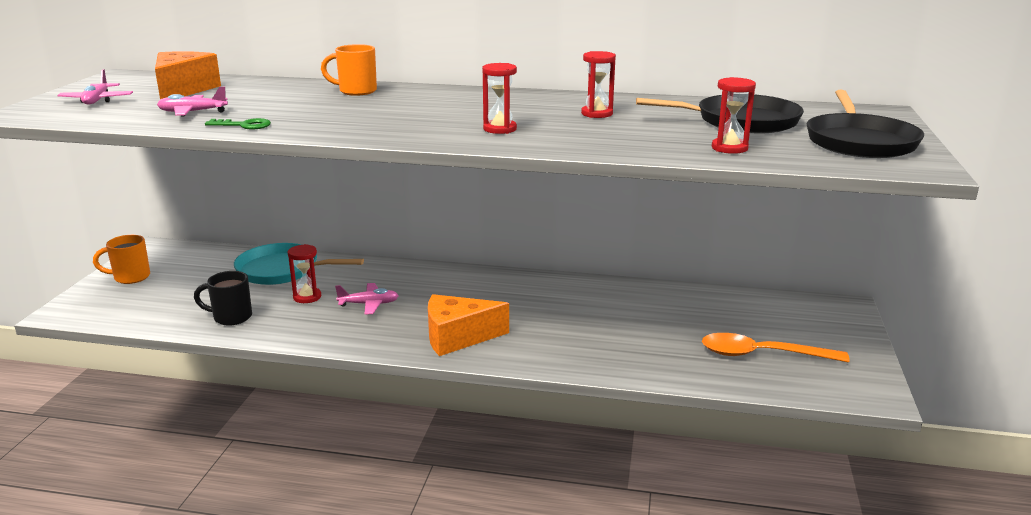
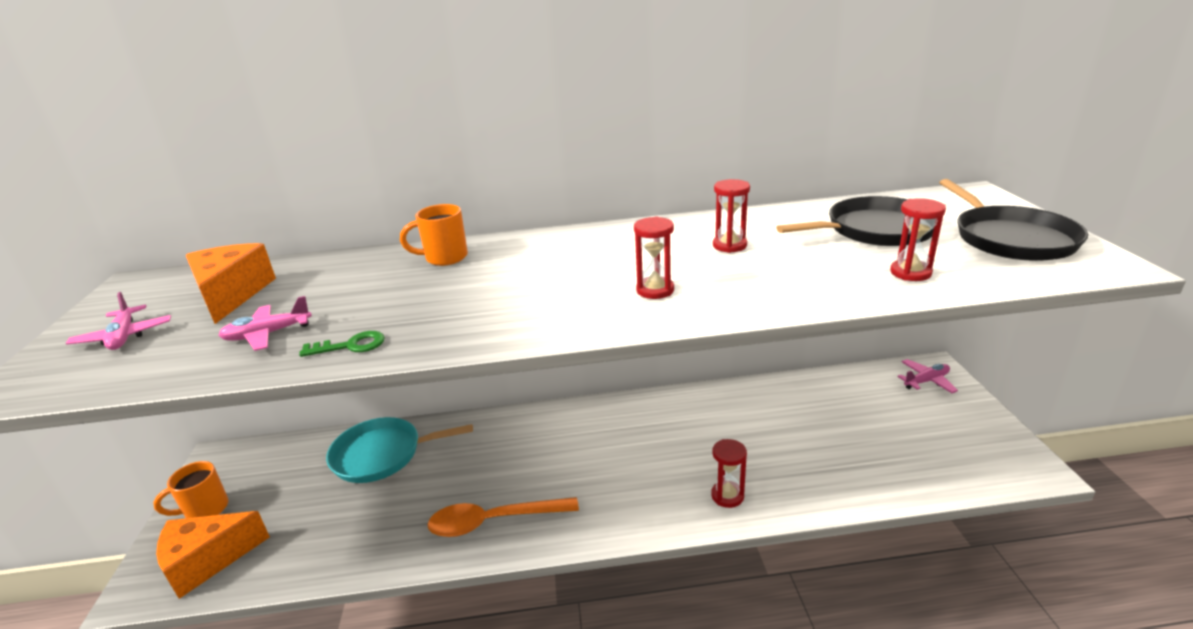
camera: 15 degrees left, 5 degrees up
black mug [194,271,252,326] -> none
red hourglass [288,244,321,303] -> red hourglass moved to [711,439,747,508]
pink plane [335,283,399,315] -> pink plane moved to [897,359,958,393]
orange cheese [428,294,509,356] -> orange cheese moved to [156,511,270,599]
orange spoon [702,333,850,363] -> orange spoon moved to [427,497,579,537]

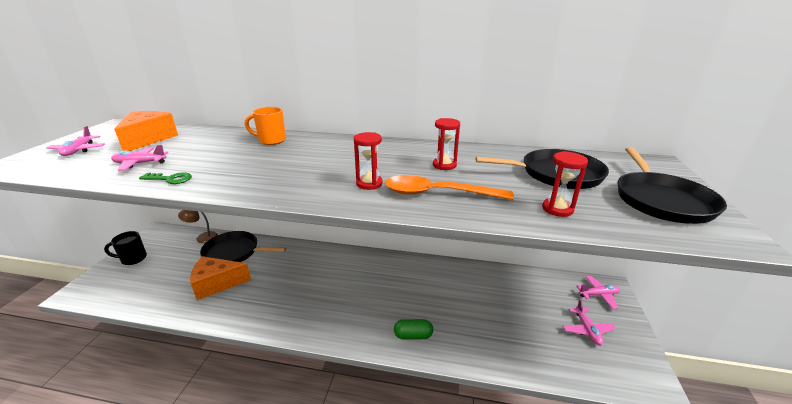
camera: 15 degrees right, 0 degrees up
orange mug [153,461,228,518] -> black mug [104,231,147,265]
orange cheese [156,511,270,599] -> orange cheese moved to [190,256,251,300]
turquoise pan [326,417,473,483] -> black pan [200,231,286,262]
orange spoon [427,497,579,537] -> orange spoon moved to [385,175,514,200]
red hourglass [711,439,747,508] -> green capsule [394,319,433,339]
none -> brown lamp [178,210,218,243]
none -> pink plane [563,299,616,346]

